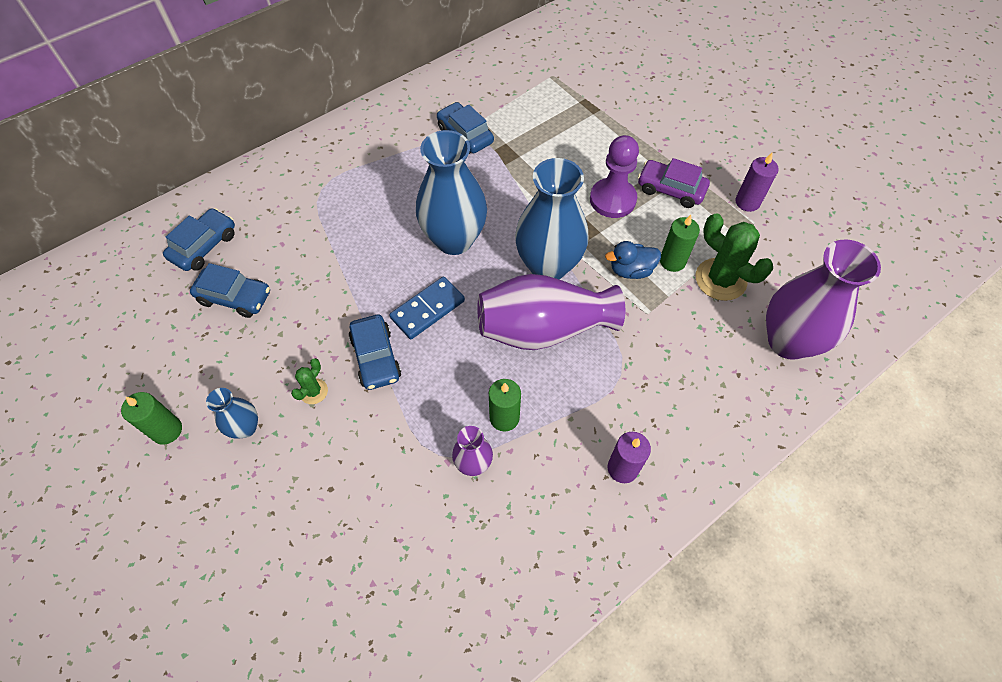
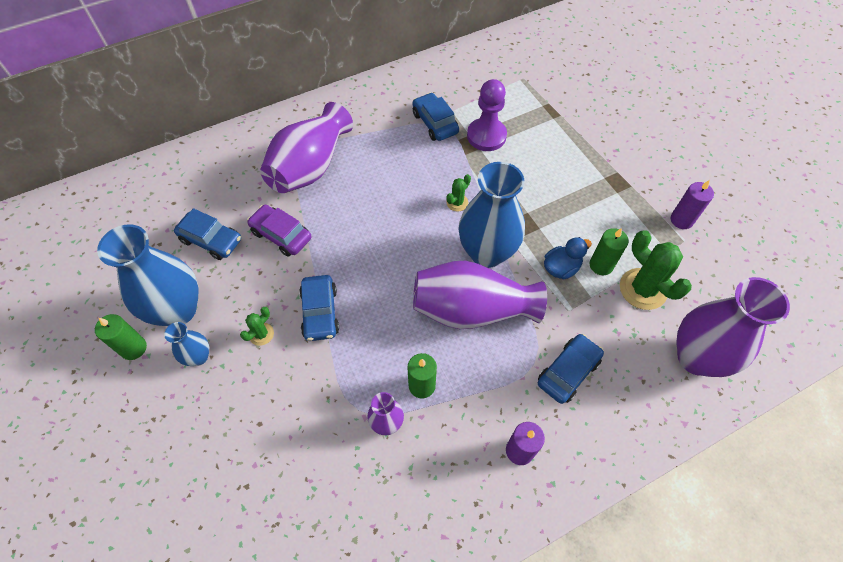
camera: 10 degrees right, 0 degrees up
blue car [163,208,235,271] -> blue car moved to [538,334,604,404]
blue domino [390,277,465,339] -> none
blue vase [416,130,487,255] -> blue vase moved to [97,224,199,326]
purple pawn [590,135,639,218] -> purple pawn moved to [467,79,507,151]
blue duck [605,241,661,279] -> blue duck turned 150 degrees clockwise [544,237,592,279]
purple car [638,158,710,208] -> purple car moved to [247,205,311,257]
none -> purple vase [260,102,353,193]
none -> green cactus [446,174,471,212]

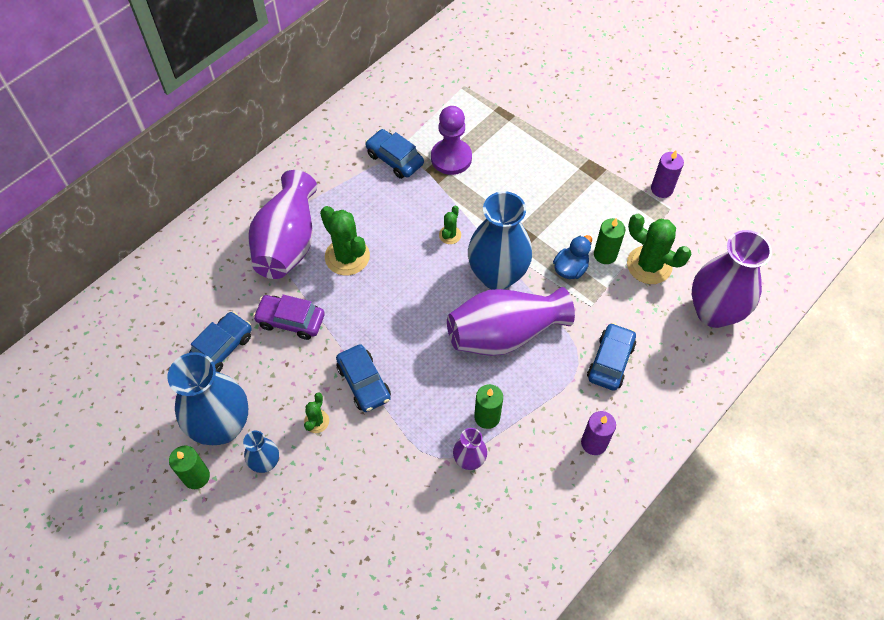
camera: 20 degrees left, 0 degrees up
blue car [174,208,241,260] -> blue car turned 60 degrees counterclockwise [189,312,252,372]
none -> green cactus [320,206,370,275]

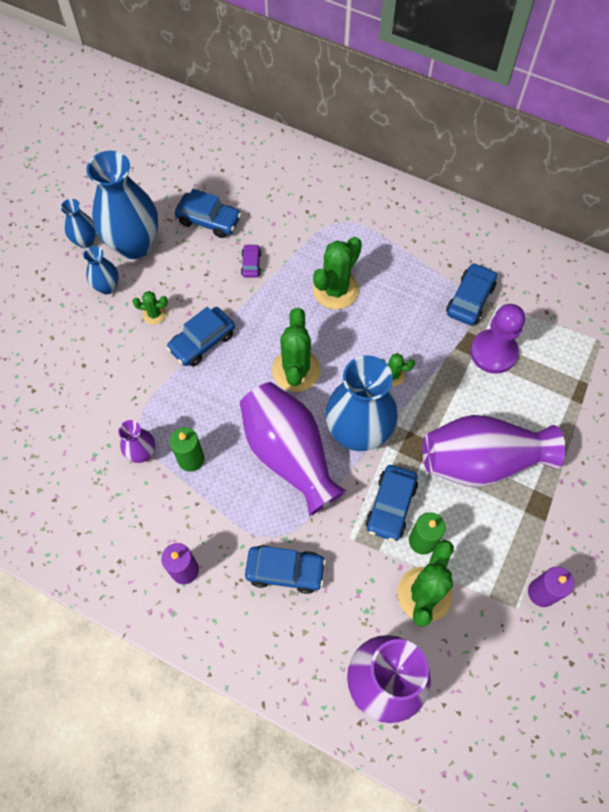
camera: 75 degrees right, 5 degrees up
green candle [169,446,210,489] -> blue vase [61,199,96,248]
purple vase [248,170,317,279] -> purple vase moved to [422,415,566,487]
purple car [253,295,325,340] -> purple car [241,244,261,277], size x0.57
blue duck [553,235,592,279] -> blue car [365,465,418,542]
none -> green cactus [272,308,321,392]

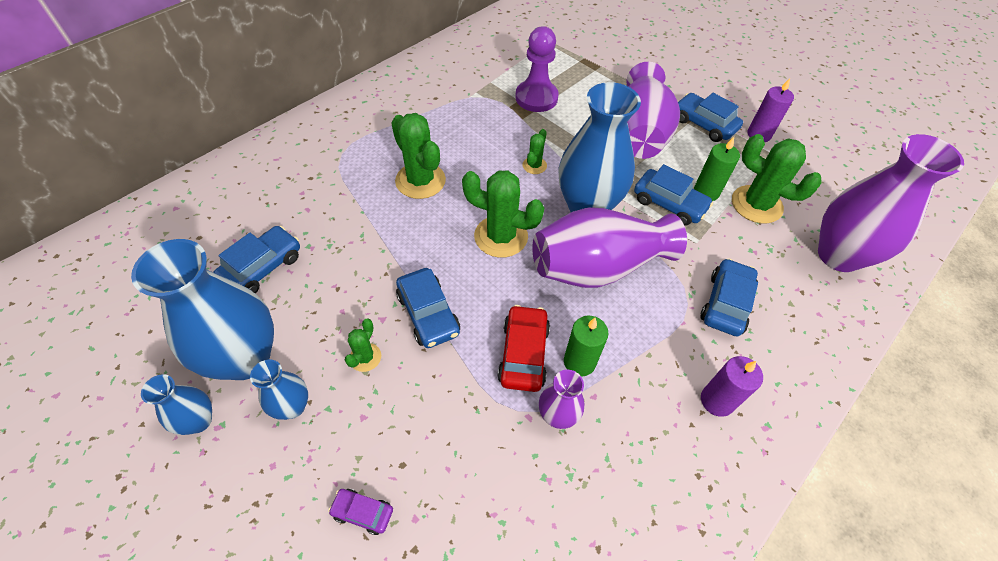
camera: 75 degrees left, 10 degrees down
purple car [241,244,261,277] -> purple car moved to [328,489,393,535]
blue car [446,263,497,325] -> blue car moved to [678,93,743,142]
none -> red car [497,305,550,392]

